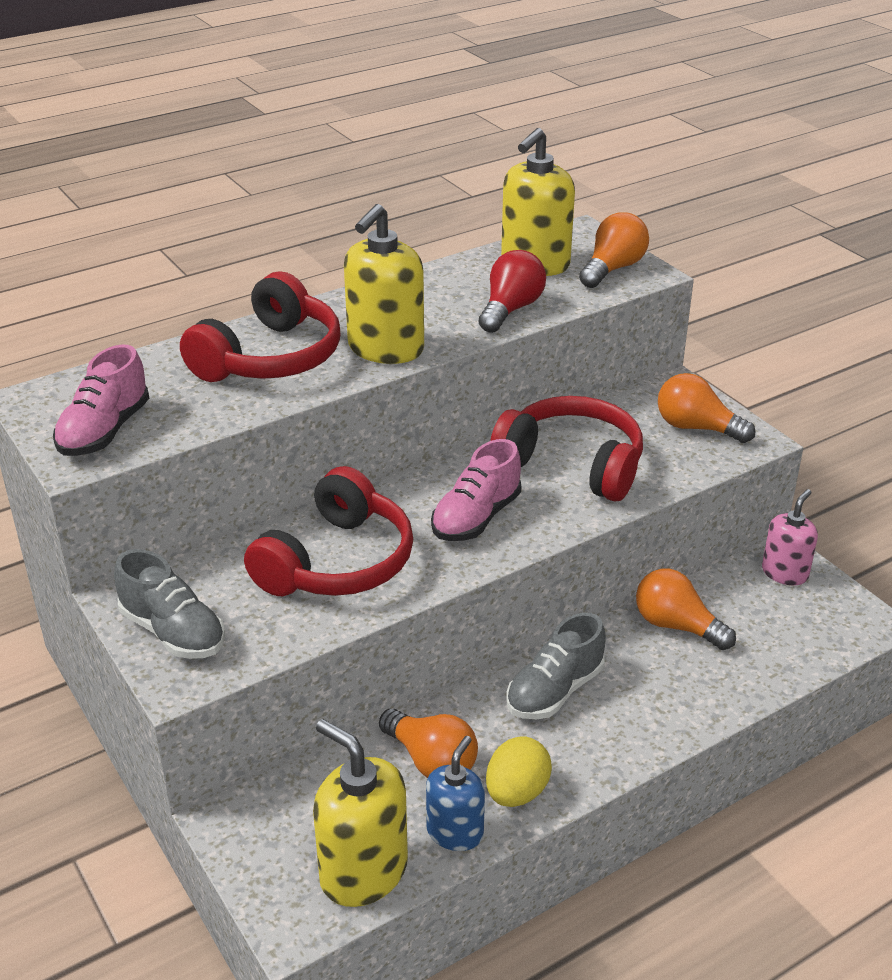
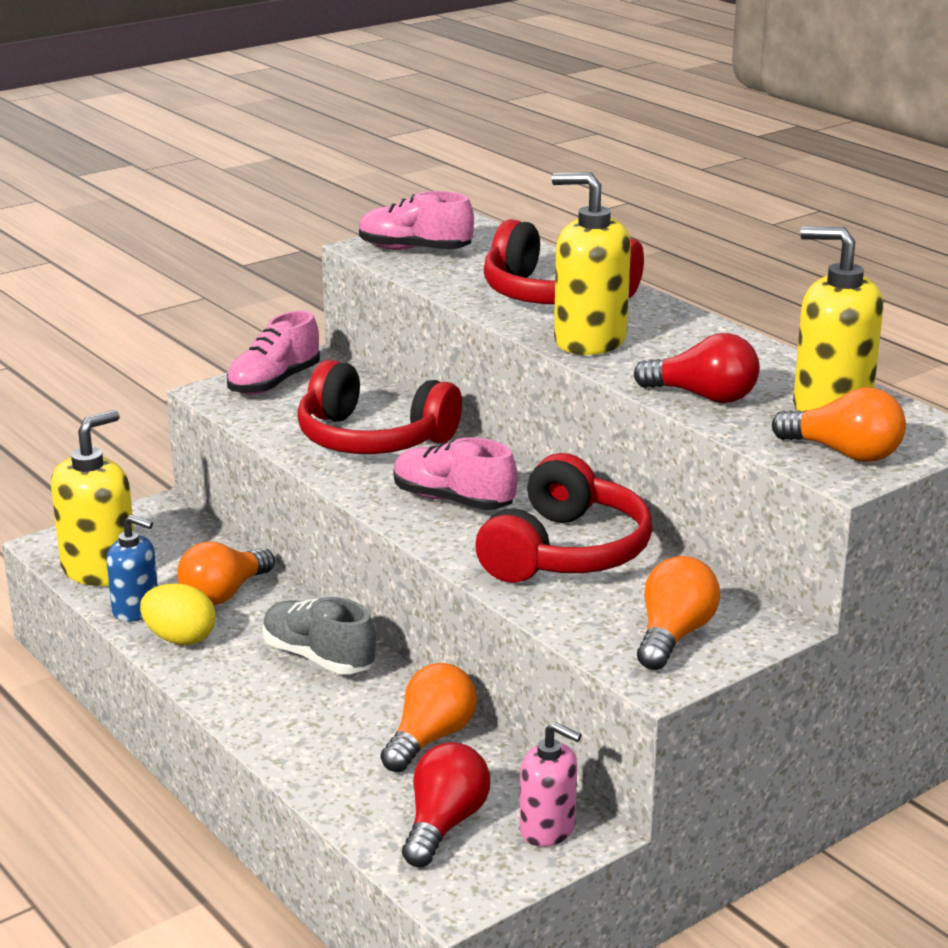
camera: 85 degrees right, 10 degrees down
grey shoe [114,549,225,659] -> pink shoe [227,311,320,395]
none -> red light bulb [402,742,490,867]

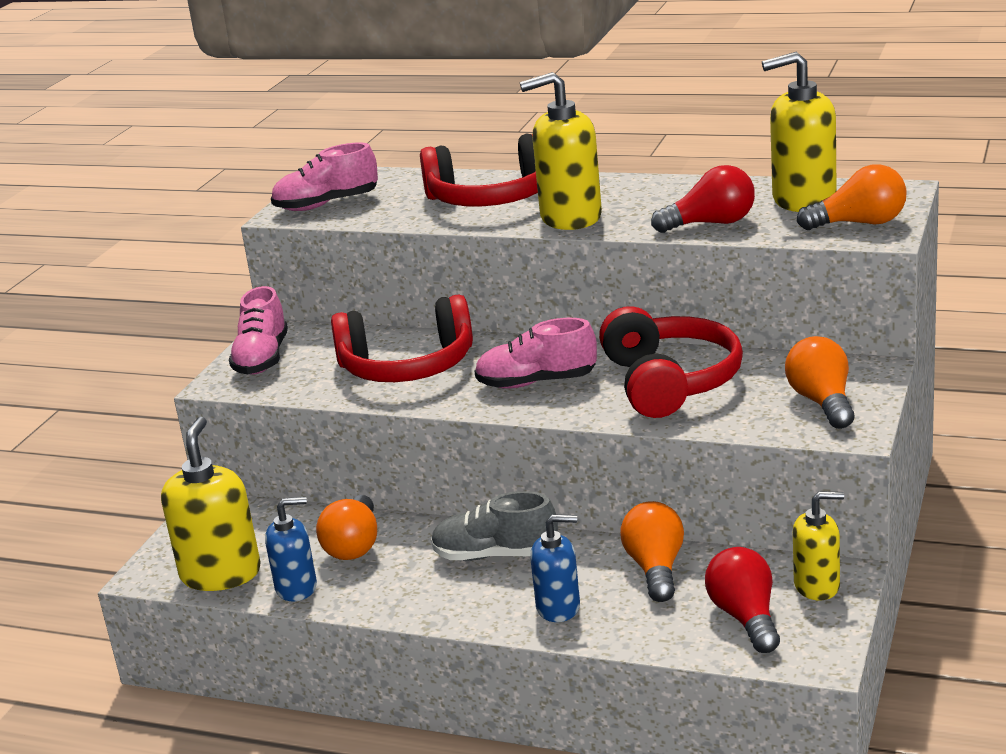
camera: 30 degrees left, 0 degrees up
yellow egg [140,583,216,645] -> none
pink soap dispenser [520,722,581,847] -> yellow soap dispenser [793,491,844,601]
none -> blue soap dispenser [530,514,580,622]

